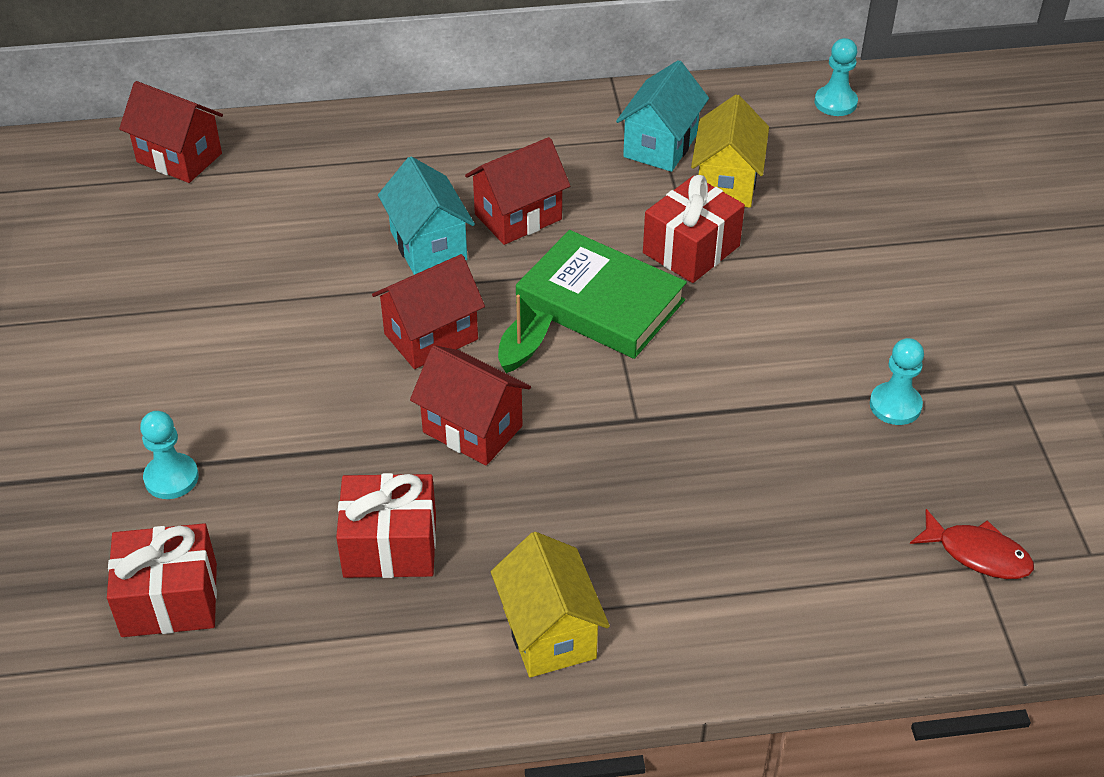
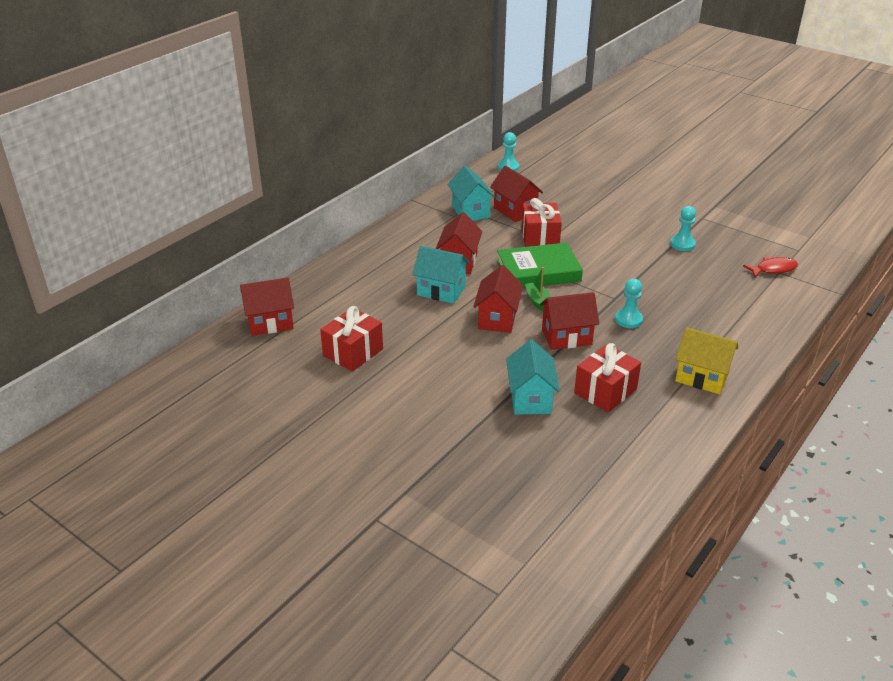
camera: 45 degrees left, 10 degrees down
red gift [107,523,217,637] -> red gift moved to [320,306,383,372]
turquoise pawn [140,411,199,499] -> turquoise pawn moved to [615,279,643,328]
yellow house [691,94,769,208] -> red house [490,165,543,222]
none -> turquoise house [506,340,560,415]

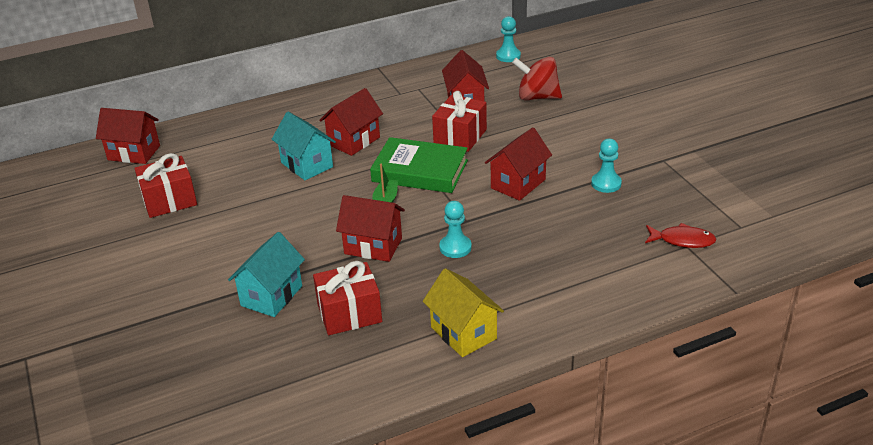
camera: 30 degrees right, 0 degrees up
turquoise house [447,165,495,221] -> none
red house [473,265,523,333] -> red house moved to [485,127,552,201]
none -> red spinning top [512,57,562,100]

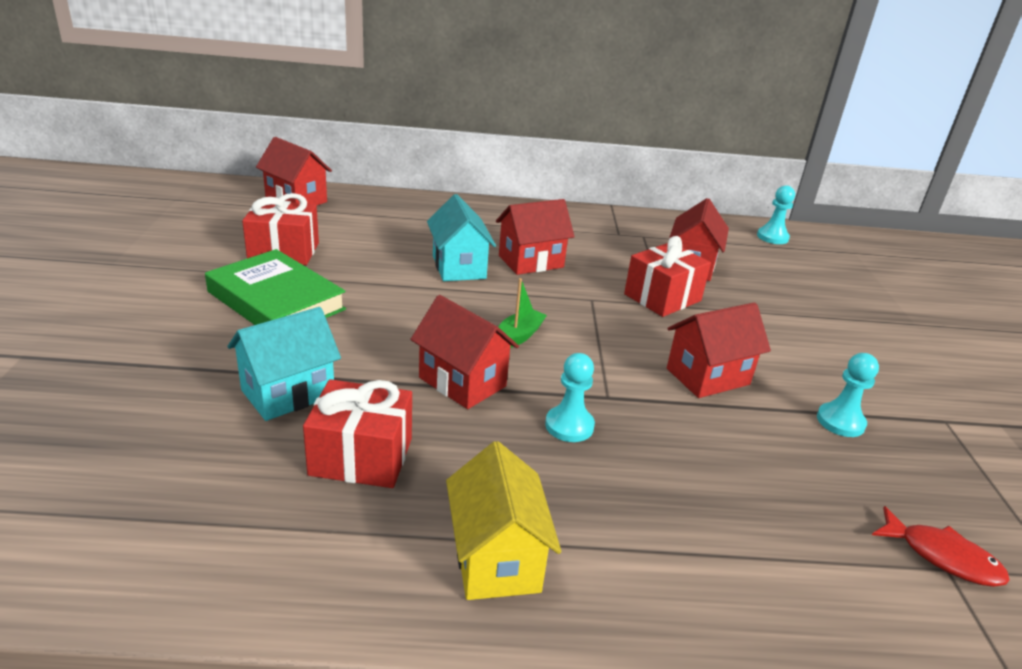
camera: 20 degrees right, 5 degrees down
green book [370,137,468,193] -> green book moved to [205,249,346,325]
red spinning top [512,57,562,100] -> none

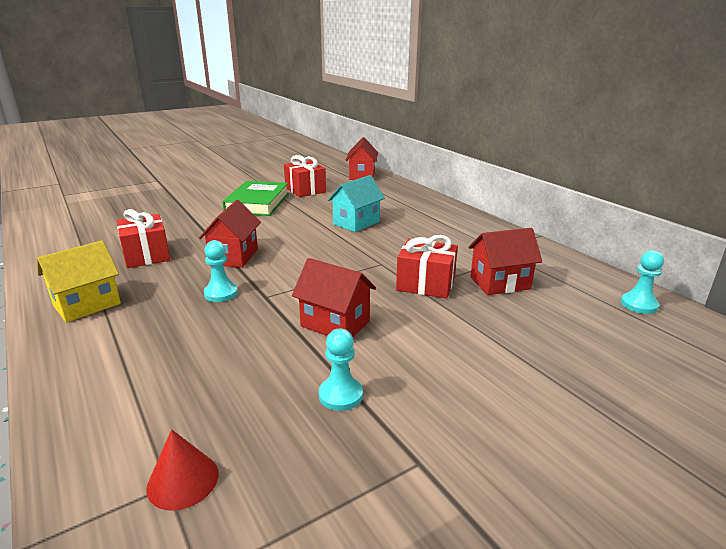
camera: 60 degrees right, 5 degrees down
turquoise house [227,307,341,421] -> none
red house [496,199,575,275] -> none
green boat [499,278,547,348] -> none
red fish [872,506,1010,587] -> red cone [146,429,219,510]

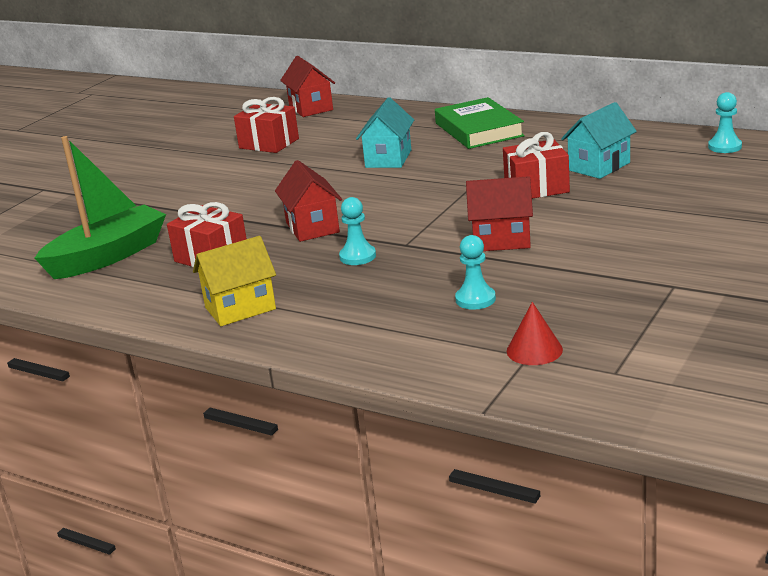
camera: 25 degrees left, 0 degrees up
yellow house [37,240,121,322] -> yellow house turned 45 degrees clockwise [193,236,276,326]
green book [222,181,289,216] -> green book moved to [435,97,525,149]
turquoise pawn [319,329,363,411] -> turquoise pawn moved to [455,235,496,310]
red house [468,228,542,295] -> turquoise house [561,102,637,179]
none -> green boat [35,136,166,279]

